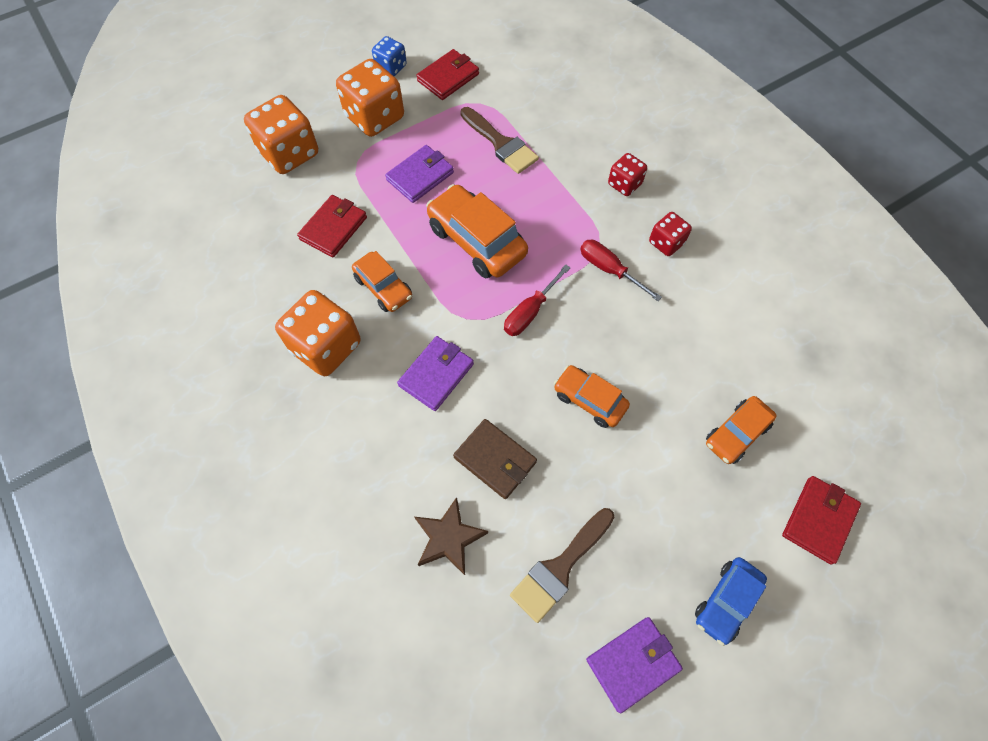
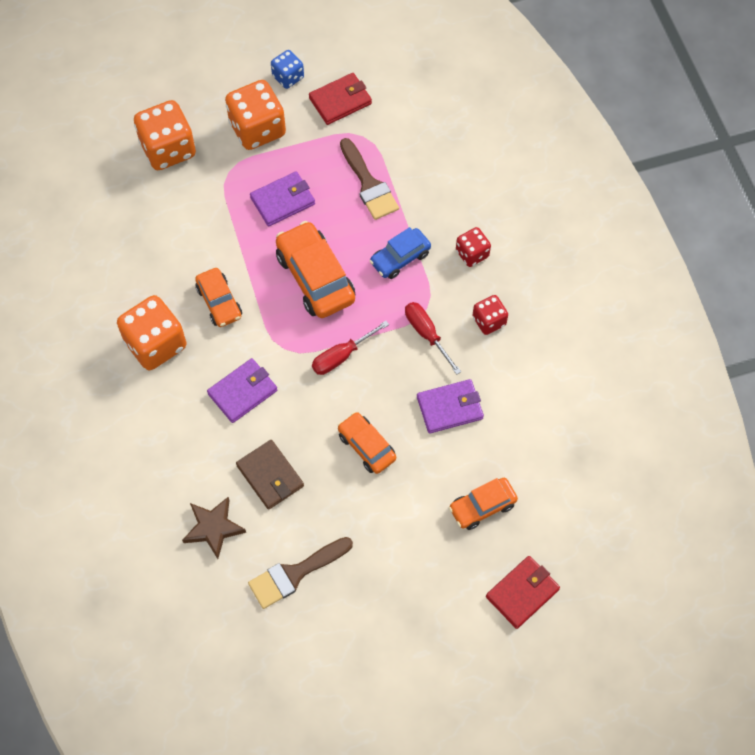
camera: 15 degrees right, 0 degrees up
red wallet [297,195,367,257] -> none
purple wallet [586,617,683,713] -> purple wallet moved to [417,379,484,434]
blue car [695,557,767,646] -> blue car moved to [370,227,431,279]

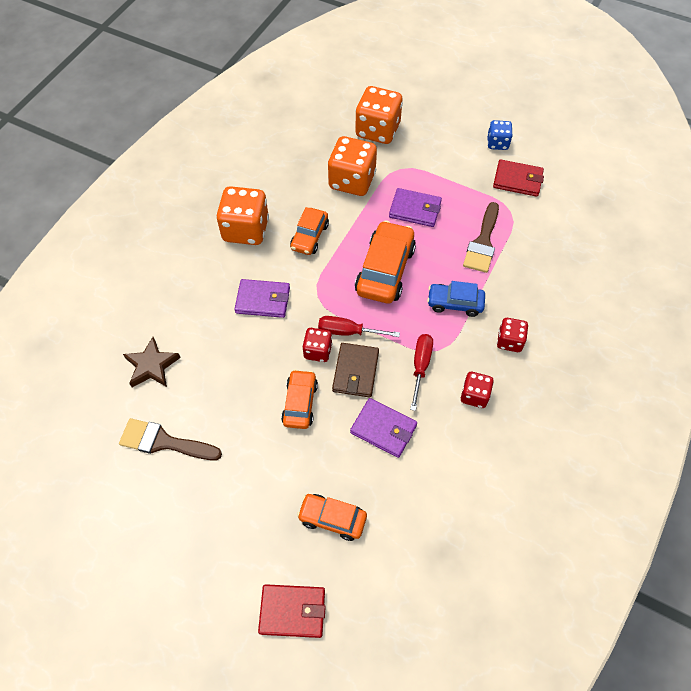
camera: 45 degrees right, 5 degrees down
orange dice [225,80,286,150] -> orange dice moved to [328,136,377,196]
brown wallet [236,440,304,510] -> brown wallet moved to [332,343,379,397]
none -> red dice [302,328,332,362]

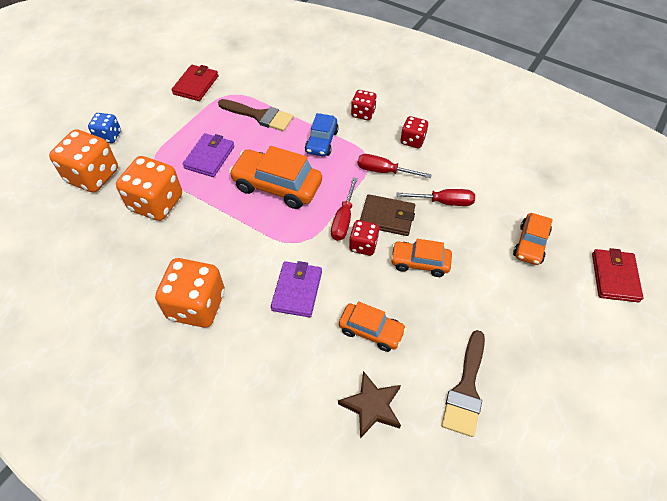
camera: 85 degrees left, 5 degrees down
orange car [290,207,329,255] -> orange car moved to [339,301,407,352]
purple wallet [350,398,417,458] -> red screwdriver [397,189,475,206]
blue dice [487,120,512,150] -> blue dice moved to [88,113,121,143]

